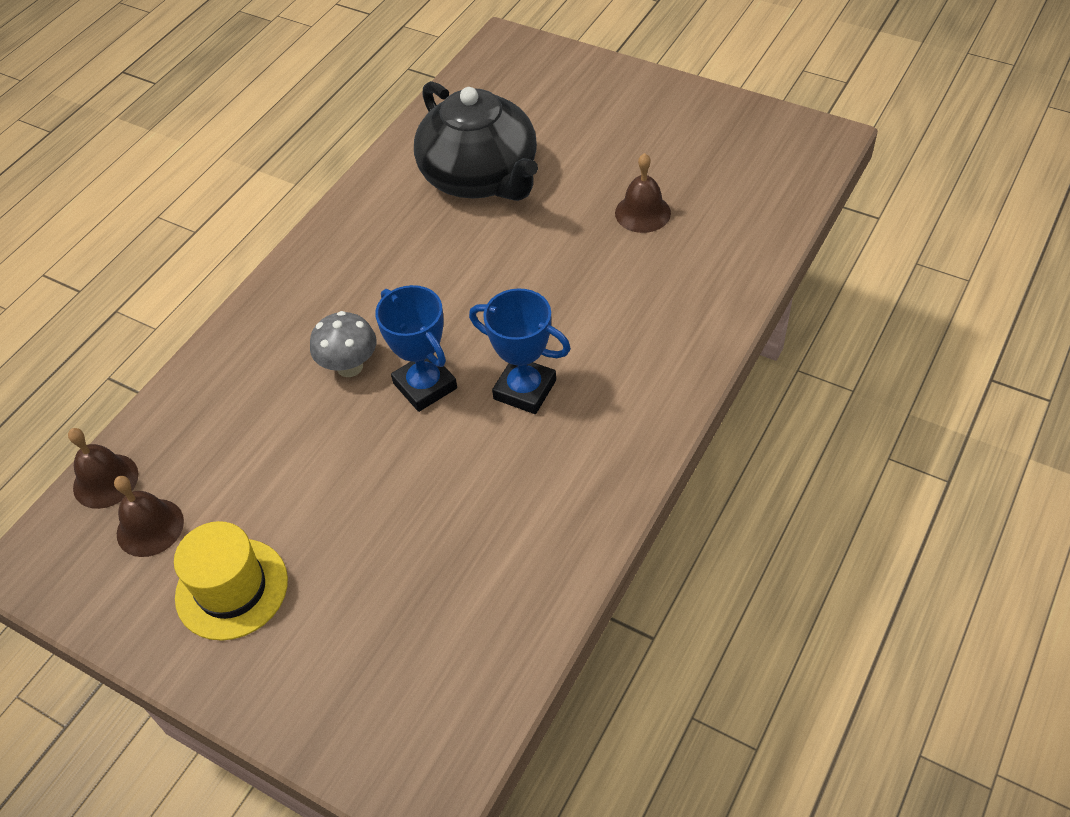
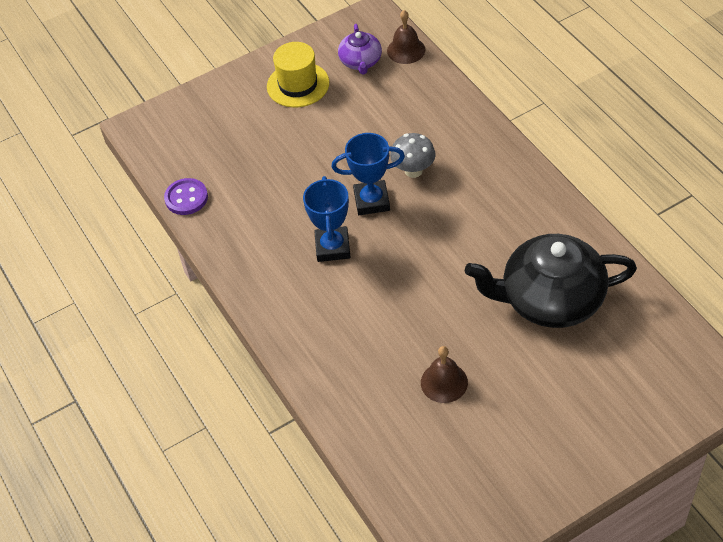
camera: 120 degrees right, 0 degrees up
brown bell [114,476,184,557] -> purple teapot [338,24,382,75]
blue trophy [469,288,571,414] -> blue trophy turned 60 degrees counterclockwise [303,176,350,262]
none -> purple button [164,178,208,215]

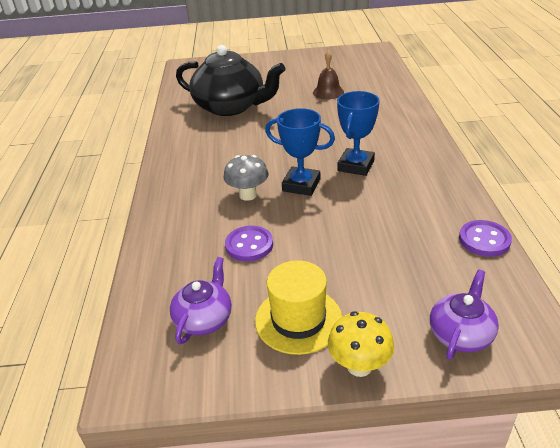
camera: 155 degrees left, 15 degrees down
brown bell [387,10,425,64] -> none
none -> purple button [225,226,273,262]
none -> yellow mushroom [328,311,394,377]
none -> purple teapot [430,270,499,360]

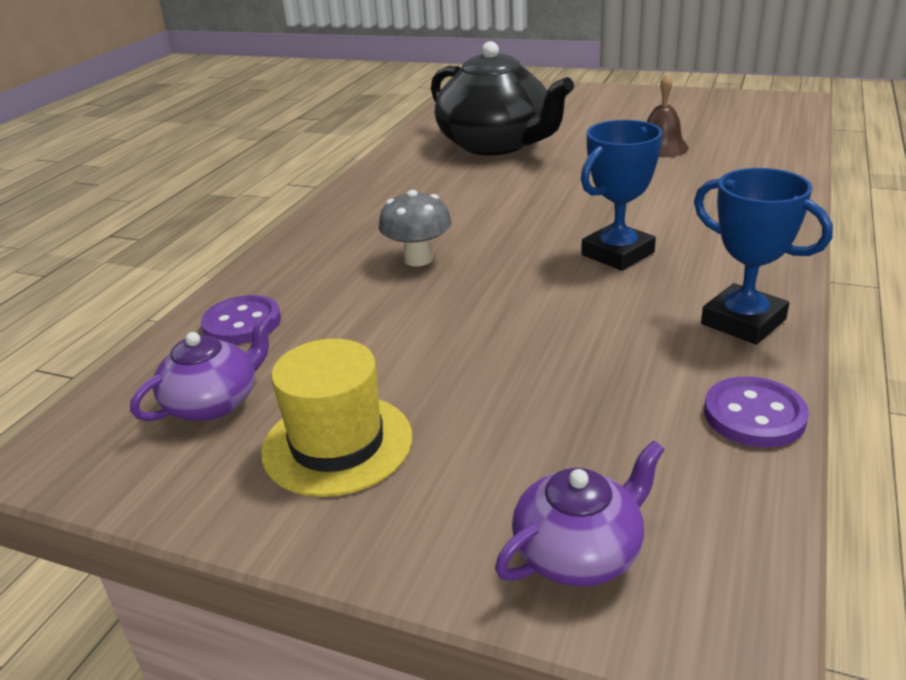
camera: 25 degrees right, 5 degrees down
purple button [225,226,273,262] -> purple button moved to [201,295,281,345]
blue trophy [265,108,335,196] -> blue trophy moved to [694,168,833,345]
yellow mushroom [328,311,394,377] -> none

